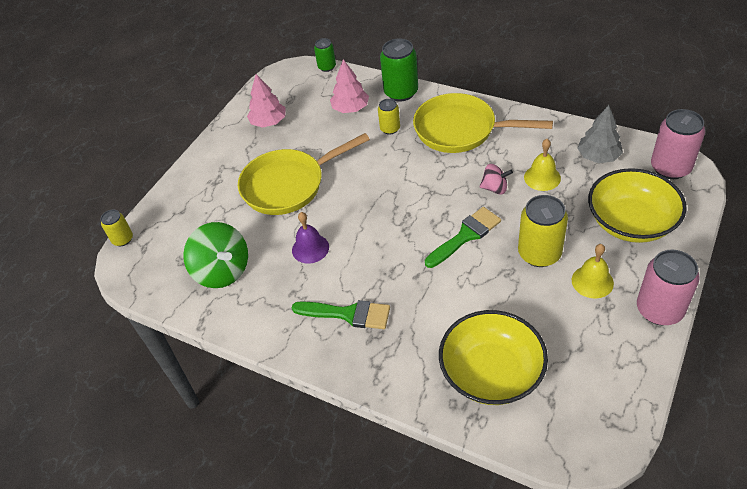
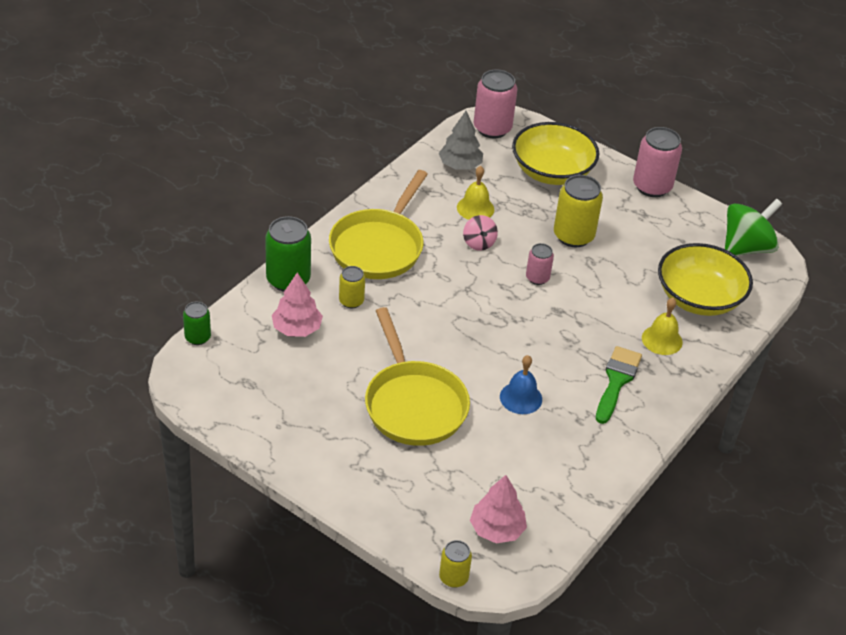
camera: 90 degrees left, 5 degrees down
green spinning top [183,222,248,288] -> green spinning top moved to [725,199,782,256]
pink tree [247,74,286,128] -> pink tree moved to [470,475,527,544]
purple bell [292,212,329,264] -> blue bell [500,355,542,414]
green brush [425,207,501,268] -> pink can [526,243,554,285]
pink spinning top [480,164,513,195] -> pink spinning top turned 150 degrees clockwise [463,215,498,251]
yellow bell [572,244,614,298] -> yellow bell moved to [642,298,683,355]

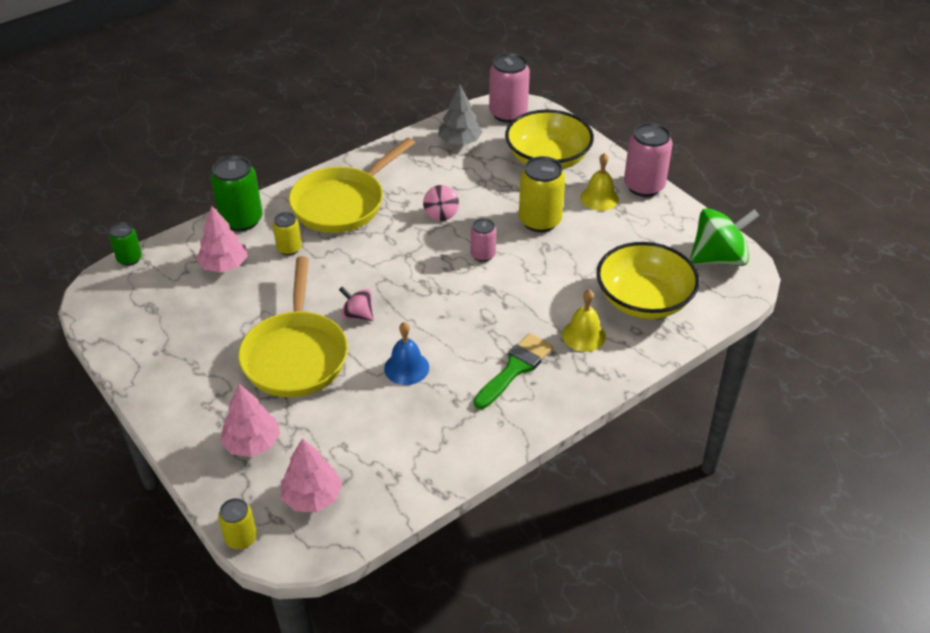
camera: 20 degrees right, 0 degrees up
yellow bell [457,166,494,220] -> yellow bell moved to [580,153,619,211]
none -> pink tree [220,384,280,457]
none -> pink spinning top [339,286,374,321]

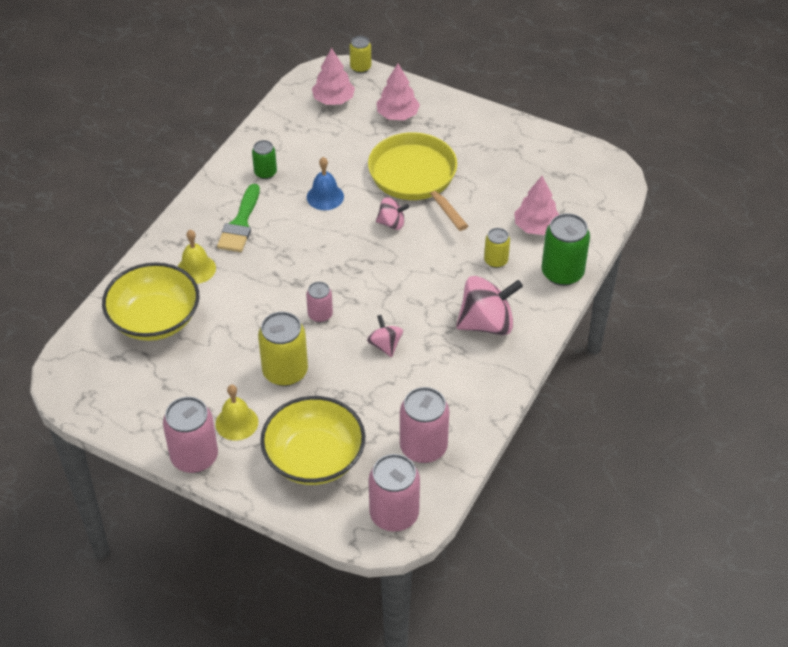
camera: 155 degrees right, 5 degrees up
green can [109,222,142,266] -> green can moved to [252,140,277,179]
yellow pan [289,138,415,233] -> pink spinning top [456,276,523,335]
grey tree [438,84,482,145] -> pink can [400,387,449,463]
green spinning top [690,208,760,266] -> none

